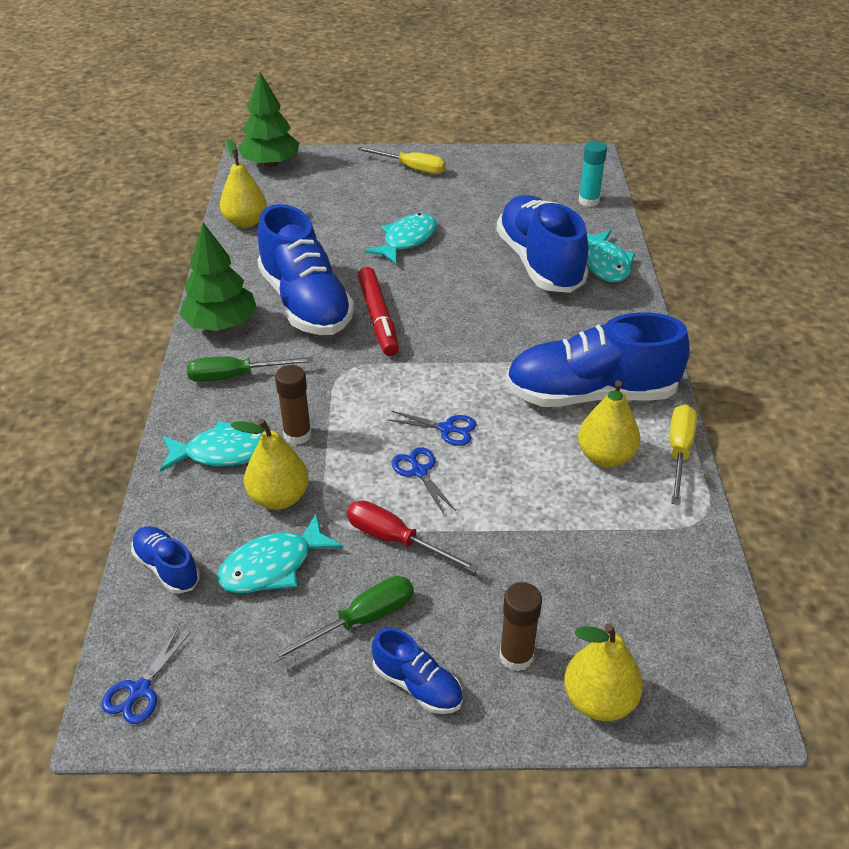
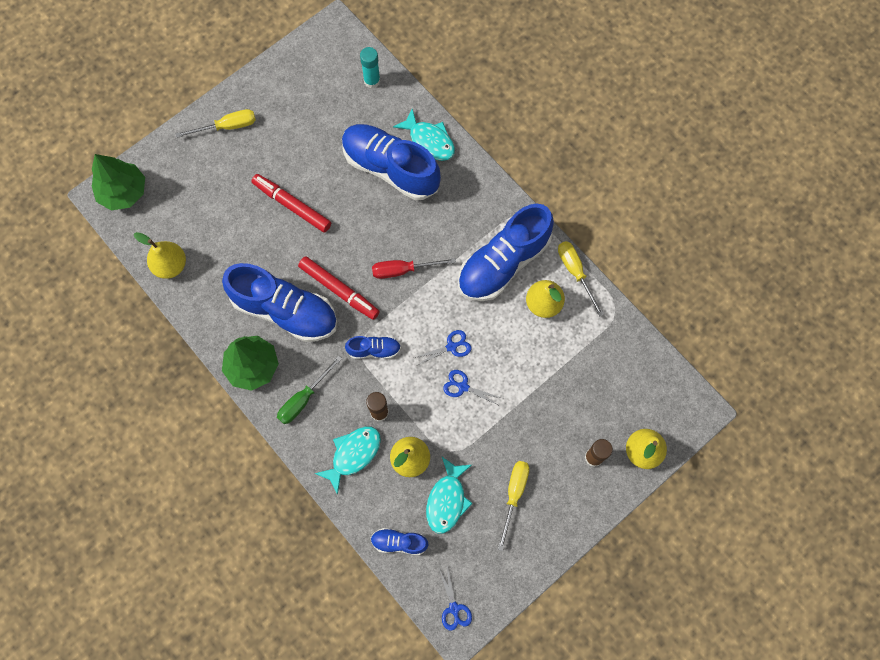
camera: 40 degrees left, 30 degrees up
green screwdriver [269,576,414,664] -> yellow screwdriver [498,461,529,551]
red screwdriver [347,500,479,573] -> red screwdriver moved to [372,258,456,279]
turquoise fish [365,213,437,264] -> red marker [251,174,331,233]
blue shoe [372,628,463,714] -> blue shoe moved to [345,336,401,359]

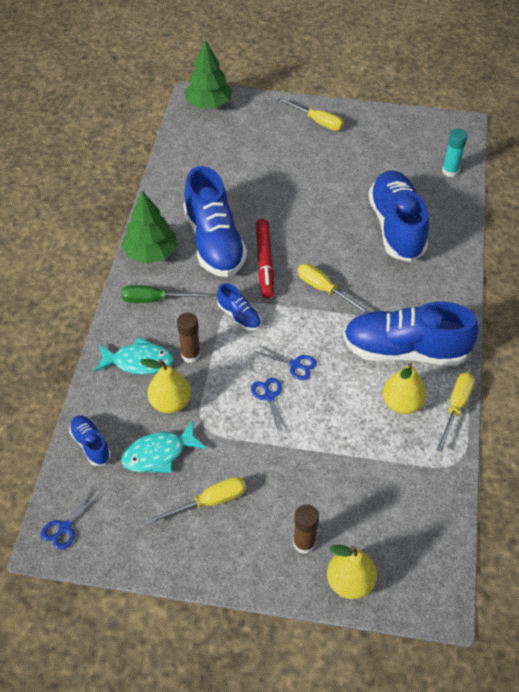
camera: 50 degrees right, 20 degrees down
yellow pear [134,232,186,279] -> none
red marker [251,174,331,233] -> none
red screwdriver [372,258,456,279] -> yellow screwdriver [298,264,371,313]
turquoise fish [393,109,455,161] -> none

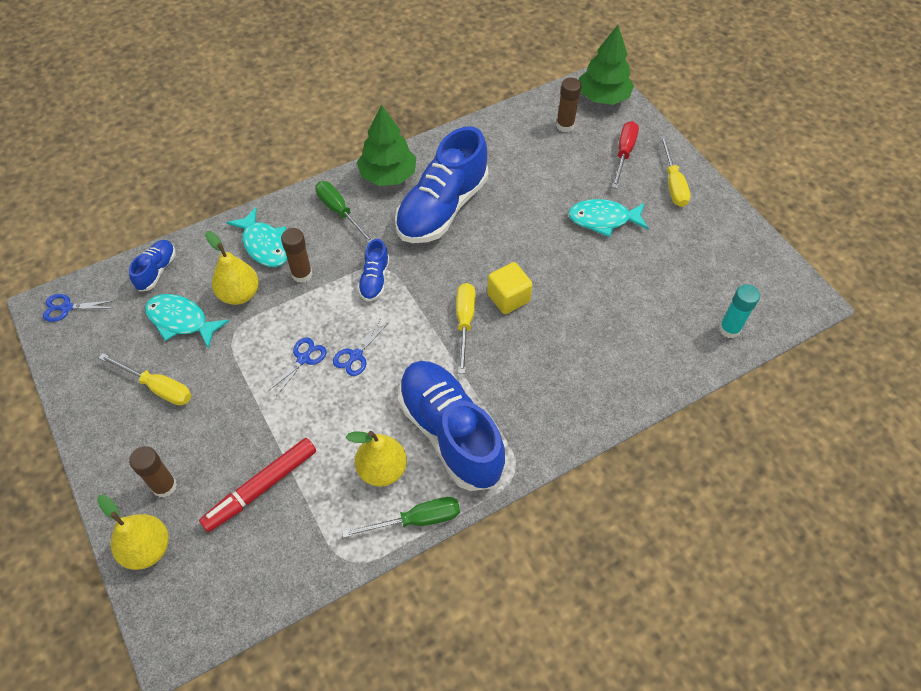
camera: 50 degrees right, 5 degrees up
red marker [256,219,274,298] -> red marker moved to [199,438,316,532]
blue scissors [256,345,317,380] -> blue scissors turned 45 degrees clockwise [333,320,388,376]
blue shoe [368,170,429,262] -> none
yellow screwdriver [436,373,475,452] -> green screwdriver [342,497,460,538]
none -> yellow cube [487,262,533,314]
none -> brown glue stick [556,78,581,132]
none -> turquoise fish [568,199,649,237]
none -> red screwdriver [612,121,639,188]

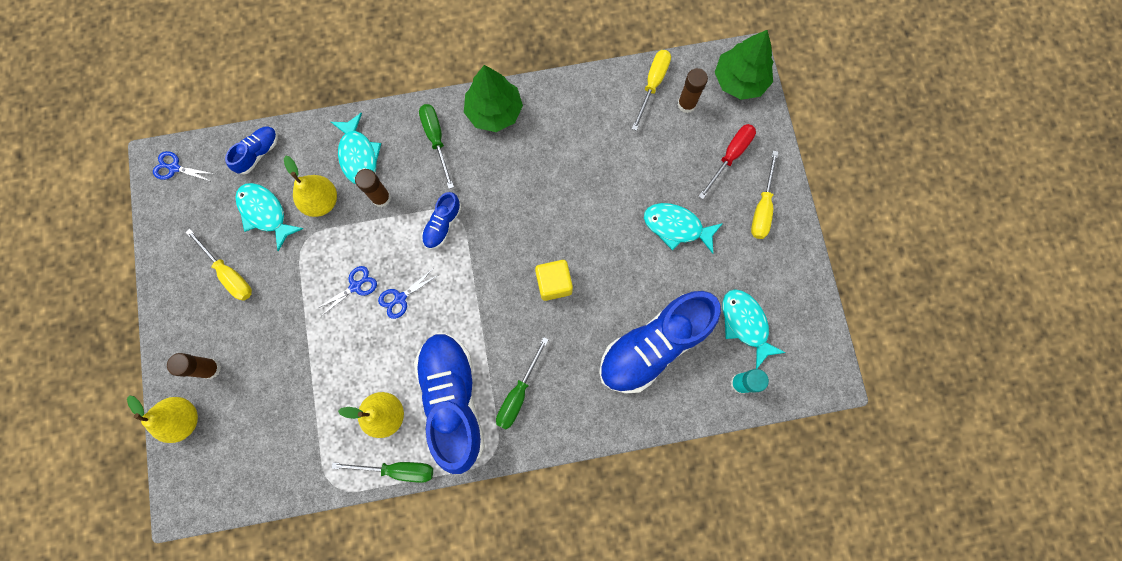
camera: 20 degrees right, 20 degrees up
red marker [199,438,316,532] -> none
blue shoe [395,126,488,243] -> blue shoe moved to [599,291,721,394]
yellow screwdriver [456,283,476,374] -> yellow screwdriver moved to [632,50,671,131]
none -> green screwdriver [496,337,548,430]
none -> turquoise fish [723,289,786,369]

